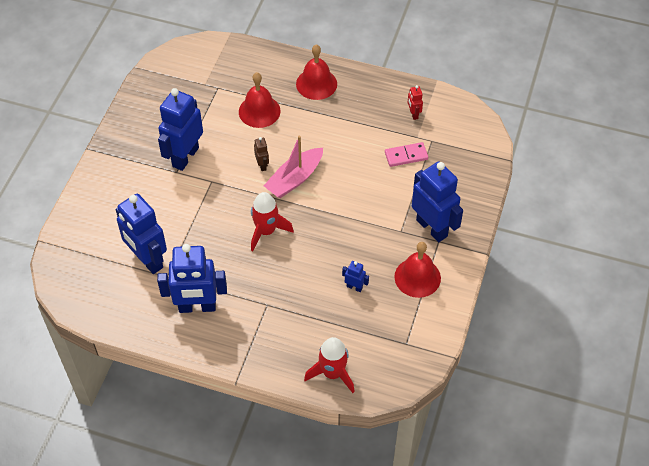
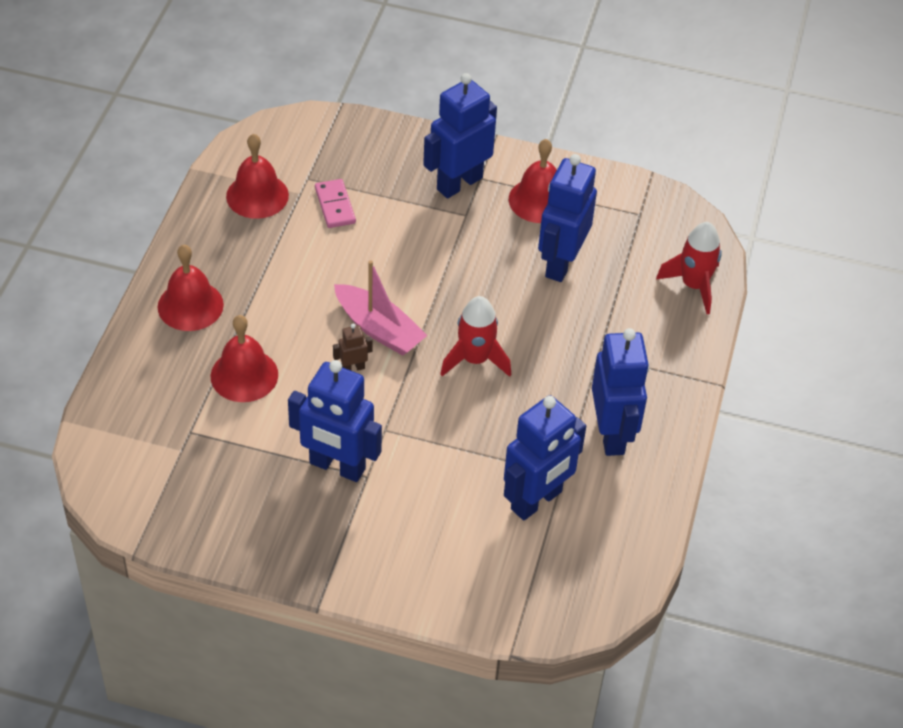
camera: 95 degrees left, 5 degrees down
blue robot [342,261,369,292] -> blue robot [538,154,597,282], size x2.32
red robot [408,85,423,120] -> red bell [226,133,289,219]

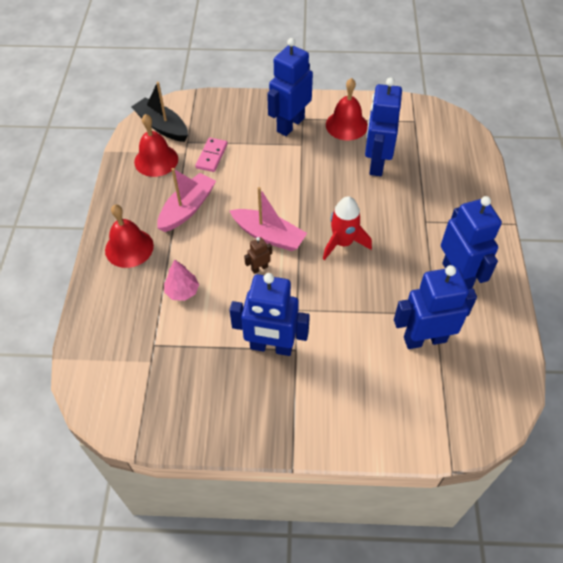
camera: 10 degrees left, 5 degrees up
red bell [211,315,278,402] -> pink tree [164,260,199,301]
pink domino [315,179,356,228] -> pink domino turned 45 degrees clockwise [195,137,228,172]
blue robot [504,395,586,520] -> blue robot turned 135 degrees counterclockwise [394,265,477,349]
red rocket [656,222,722,314] -> none
none -> black boat [132,82,188,142]
none -> pink boat [157,168,216,232]

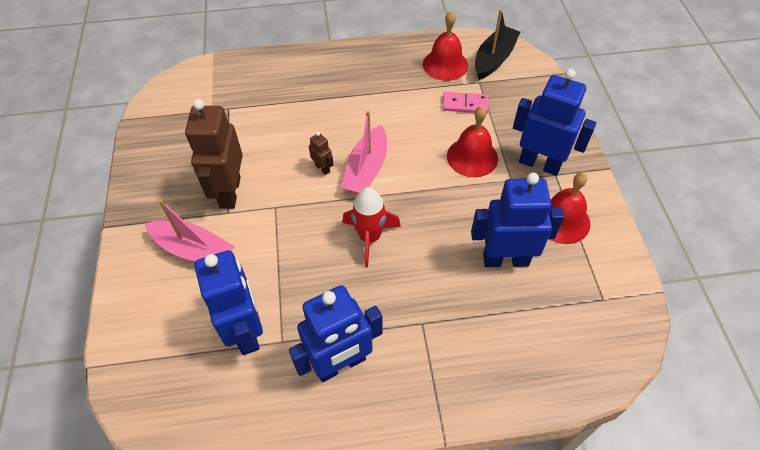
camera: 80 degrees right, 0 degrees up
red bell [105,204,154,268] -> red bell moved to [447,106,498,177]
pink boat [157,168,216,232] -> pink boat moved to [144,199,235,262]
pink tree [164,260,199,301] -> none
blue robot [230,273,310,356] -> brown robot [185,99,243,209]

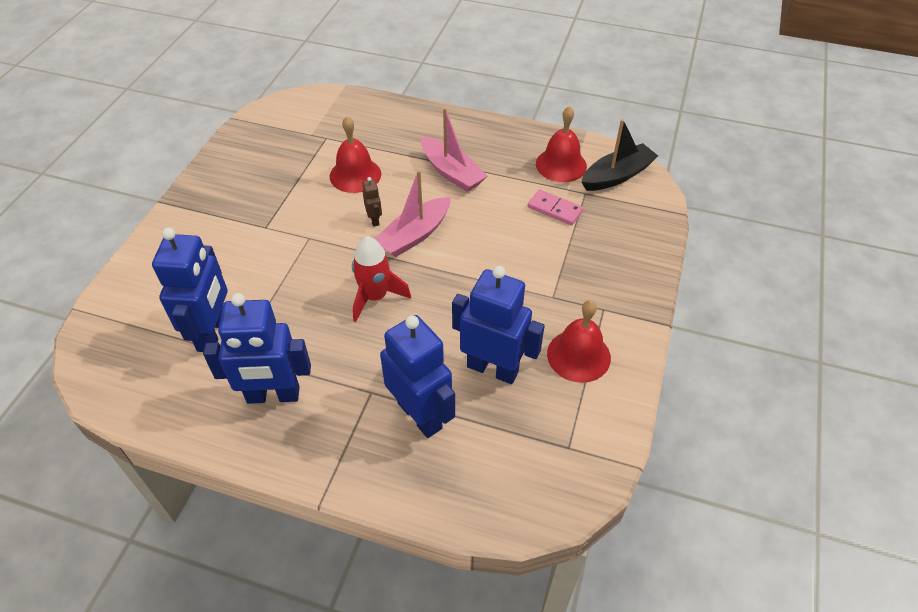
camera: 25 degrees right, 5 degrees down
pink boat [144,199,235,262] -> pink boat moved to [421,108,487,192]
brown robot [185,99,243,209] -> none
red bell [447,106,498,177] -> red bell moved to [330,116,381,193]
blue robot [513,69,596,176] -> blue robot moved to [380,315,455,438]

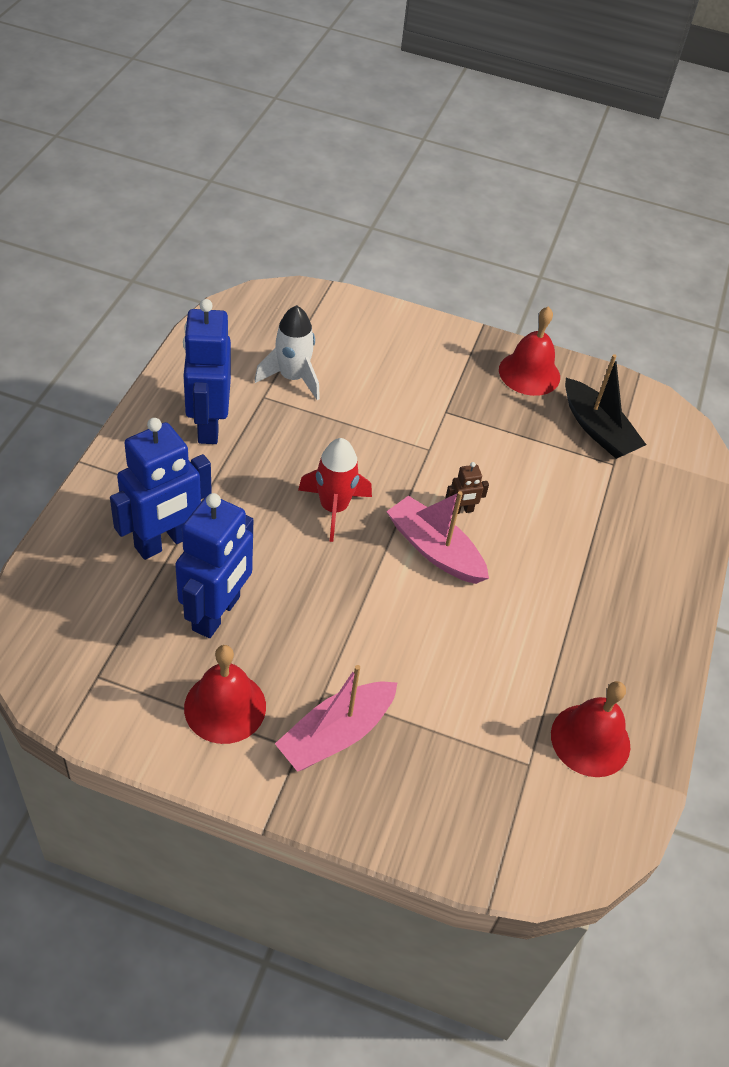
camera: 85 degrees right, 0 degrees up
blue robot [152,228,227,352] -> white rocket [254,305,320,400]
red bell [330,116,381,193] -> red bell moved to [499,306,560,396]
pink boat [421,108,487,192] -> pink boat moved to [275,665,397,772]
pink domino [528,190,583,225] -> none
black boat [581,119,658,191] -> black boat moved to [565,354,646,459]

